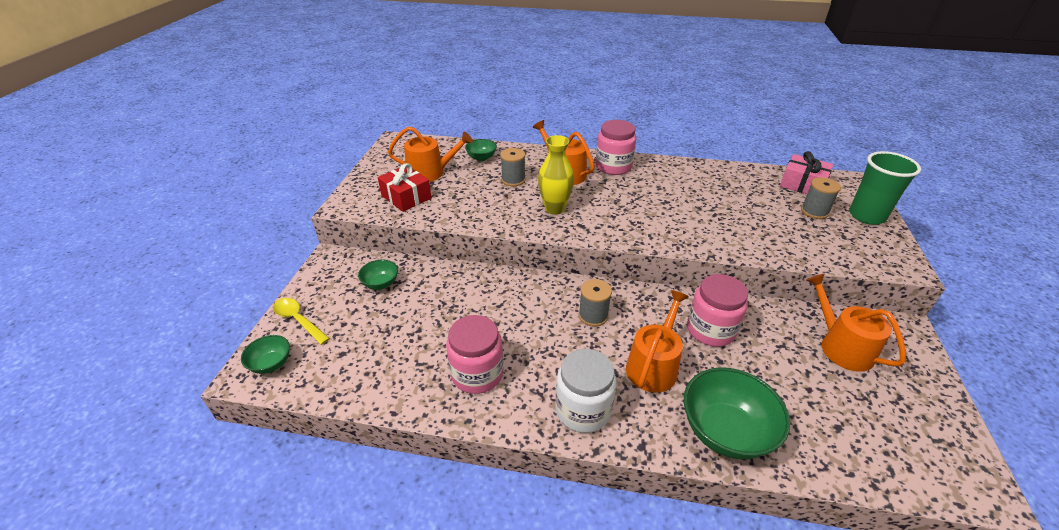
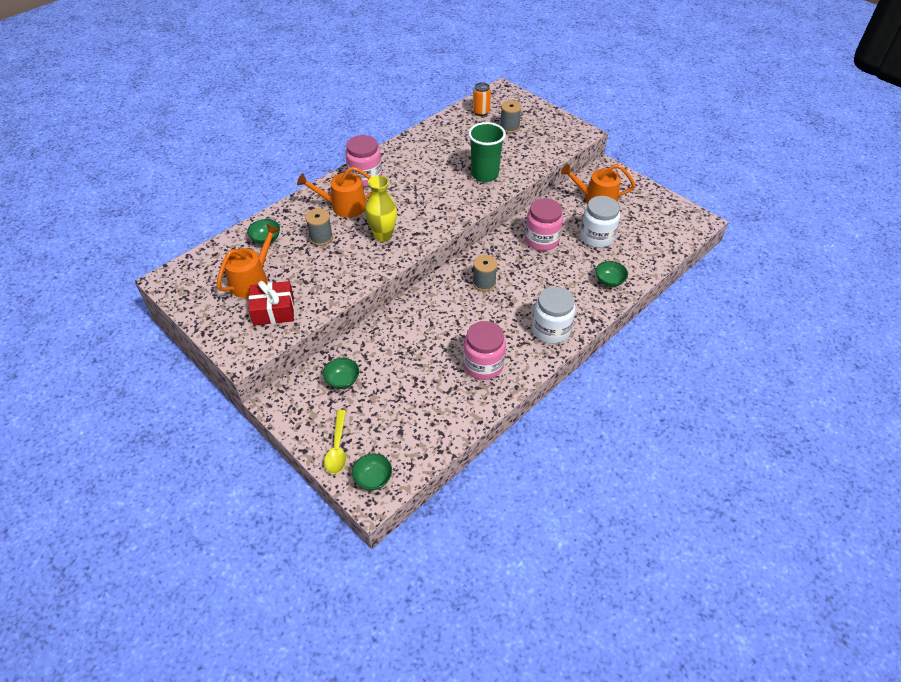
camera: 55 degrees left, 10 degrees up
yellow spoon [273,298,330,345] -> yellow spoon turned 75 degrees counterclockwise [324,410,346,474]
orange watering can [626,290,689,393] -> none
green bowl [684,367,790,459] -> green bowl [596,261,628,287], size x0.52
pink gift [780,151,833,194] -> orange can [473,83,491,116]
green cup [849,151,921,225] -> green cup moved to [468,122,506,182]
none -> white jar [580,196,620,248]

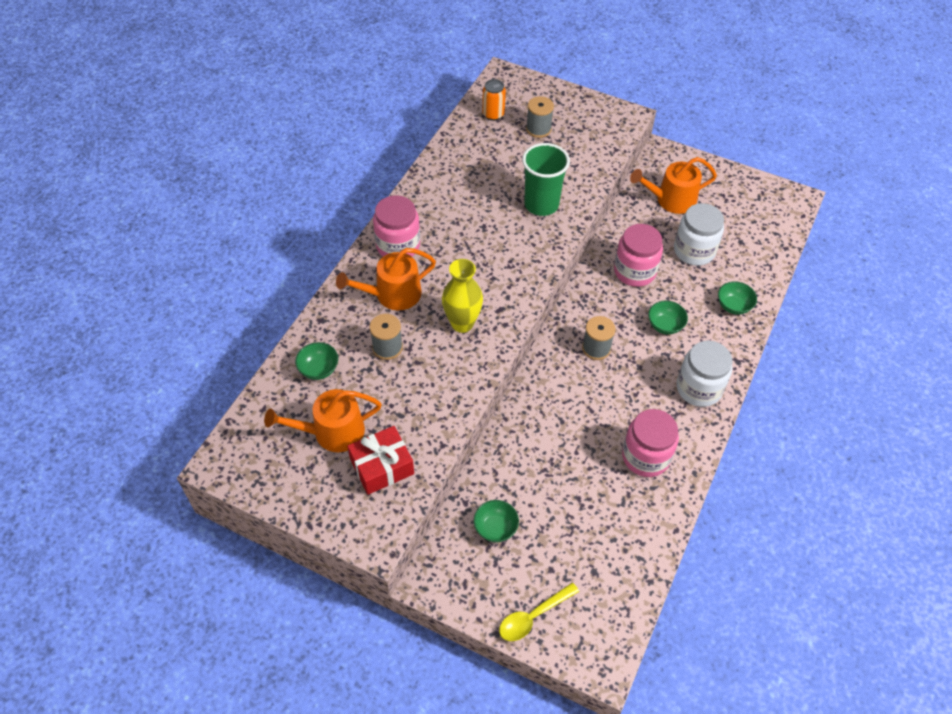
camera: 20 degrees left, 5 degrees up
orange watering can [217,224,279,298] -> orange watering can turned 120 degrees counterclockwise [264,389,382,452]
yellow spoon [324,410,346,474] -> yellow spoon turned 75 degrees clockwise [499,583,579,641]
green bowl [352,454,392,490] -> green bowl moved to [648,301,688,334]

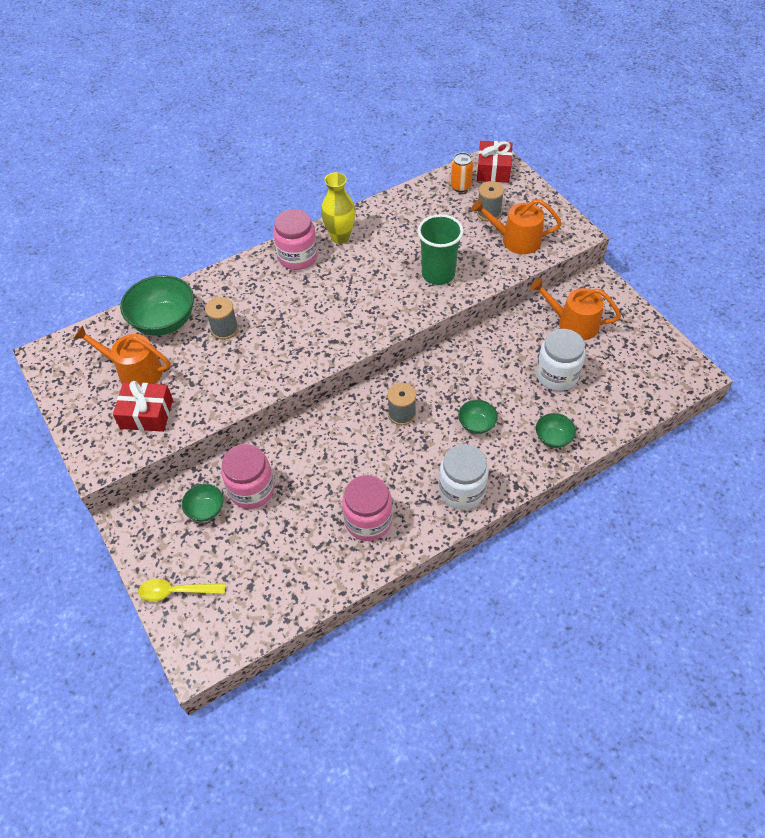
camera: 35 degrees right, 0 degrees up
green bowl [295,342,338,380] -> green bowl [120,275,194,336], size x1.93
orange watering can [336,248,436,310] -> orange watering can moved to [471,199,562,254]
yellow vase [442,259,483,333] -> yellow vase moved to [321,172,355,244]
pink jar [614,224,663,287] -> pink jar moved to [221,444,275,509]
none -> red gift [477,141,512,183]

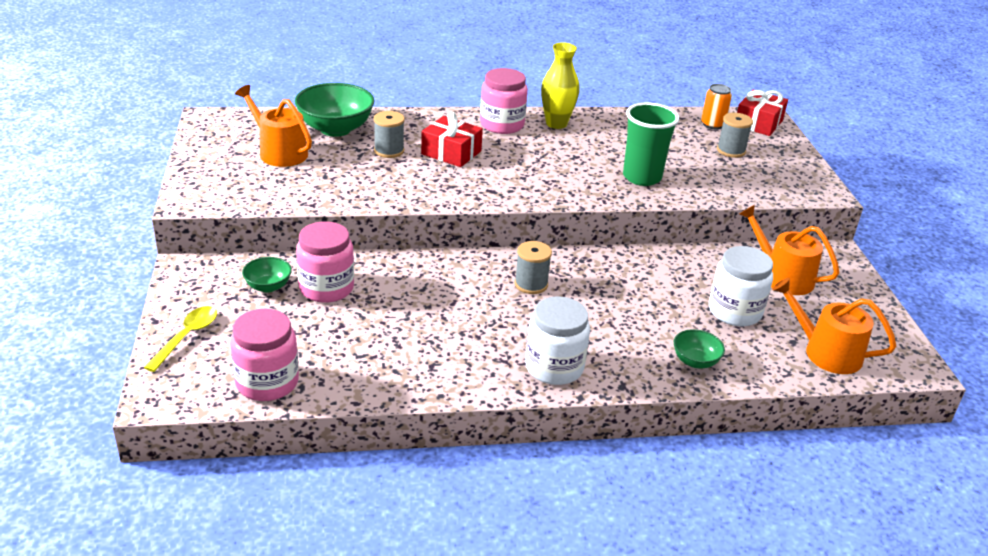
camera: 20 degrees right, 20 degrees down
red gift [113,381,173,432] -> red gift moved to [421,112,483,167]
yellow spoon [138,579,226,602] -> yellow spoon turned 90 degrees clockwise [144,306,217,372]
pink jar [342,475,393,541] -> pink jar moved to [230,309,299,401]
green bowl [458,400,498,434] -> none
orange watering can [471,199,562,254] -> orange watering can moved to [772,278,896,374]

